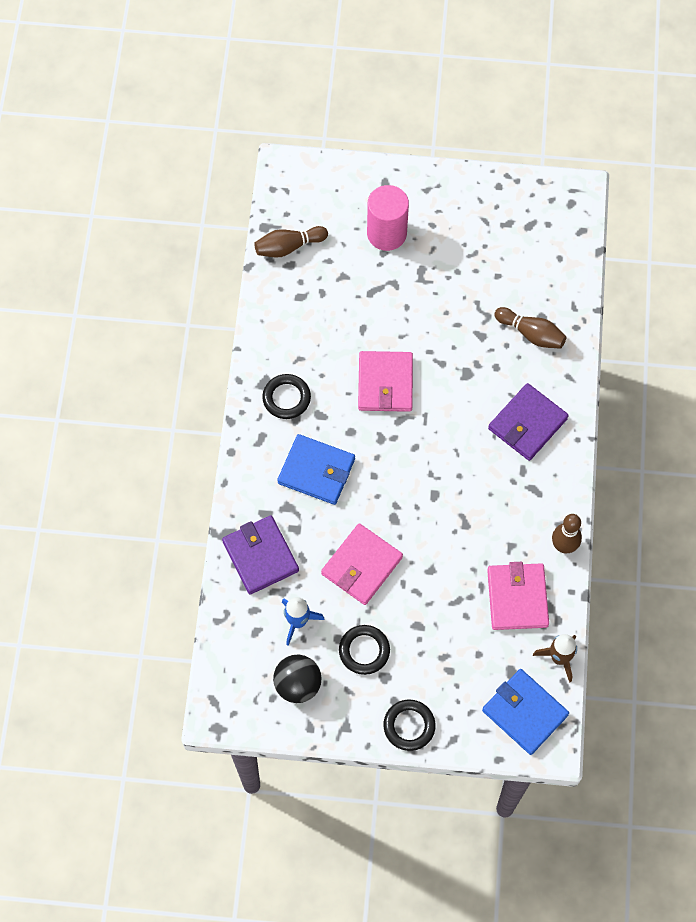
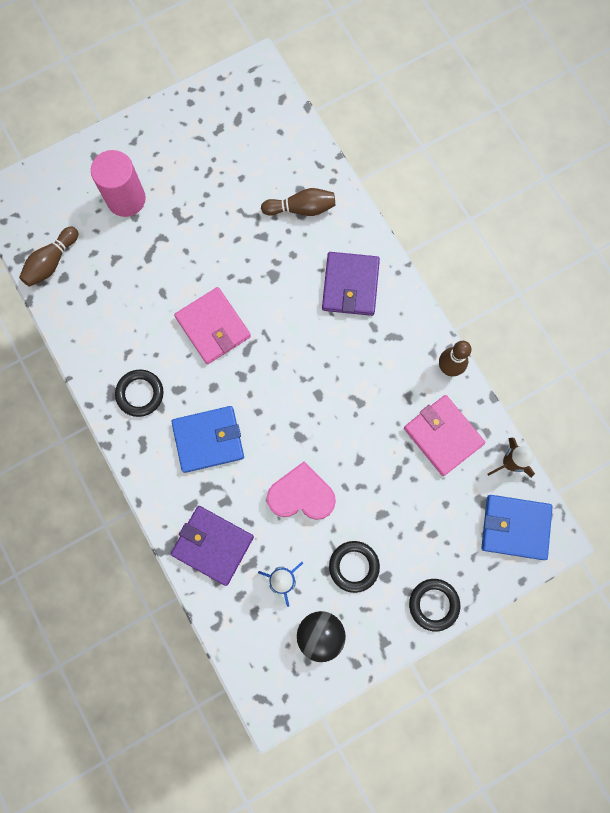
camera: 35 degrees left, 10 degrees up
pink wallet [321,523,403,605] -> pink heart [267,462,336,520]

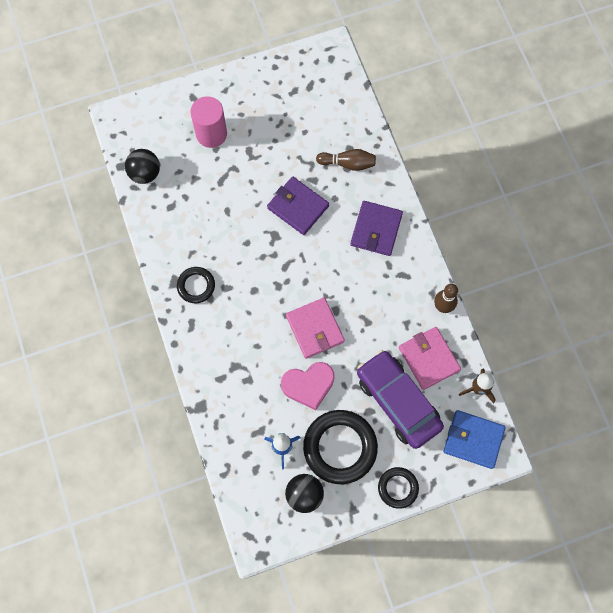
camera: 10 degrees right, 5 degrees down
brown bowling pin [19,226,78,287] -> black ball [125,149,160,184]
blue wallet [171,406,244,473] -> none
purple wallet [171,506,254,586] -> purple wallet moved to [267,176,329,235]
pink wallet [174,287,251,364] -> pink wallet moved to [286,298,345,359]
pink heart [267,462,336,520] -> pink heart turned 150 degrees clockwise [281,362,335,410]
black ring [329,541,380,593] -> black ring [303,410,378,484], size x1.83
none -> purple car [357,350,444,449]

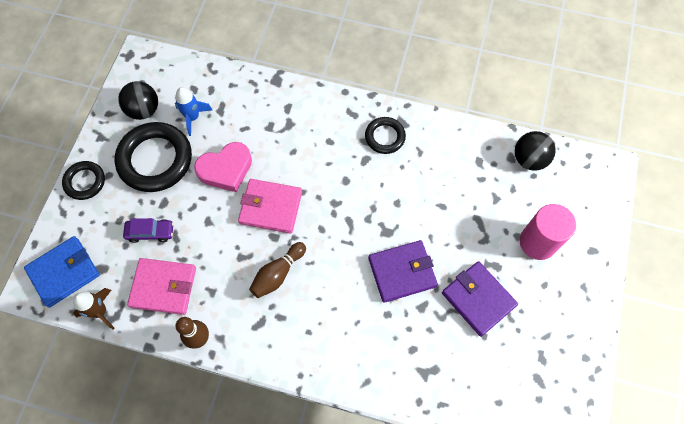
camera: 125 degrees right, 5 degrees down
pink heart [281,362,335,410] -> pink heart turned 135 degrees counterclockwise [194,142,252,192]
brown bowling pin [316,149,376,171] -> brown bowling pin moved to [249,242,306,298]
purple wallet [350,201,403,256] -> purple wallet moved to [442,261,518,337]
purple car [357,350,444,449] -> purple car [123,218,174,243], size x0.45

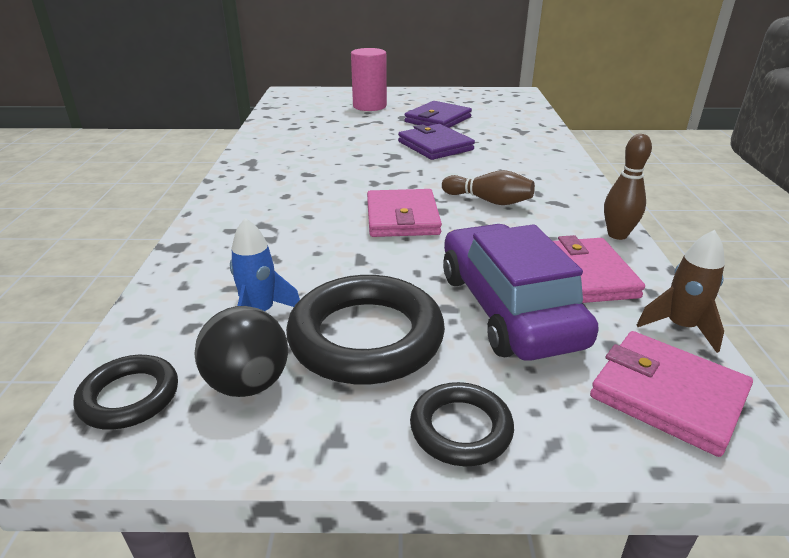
camera: 105 degrees left, 35 degrees down
blue wallet [24,236,100,308] -> pink wallet [590,331,753,457]
purple car [123,218,174,243] -> purple car [443,224,599,361], size x2.22
pink heart [194,142,252,192] -> none
black ring [365,117,406,154] -> black ring moved to [73,355,178,430]
black ball [515,131,556,171] -> none

